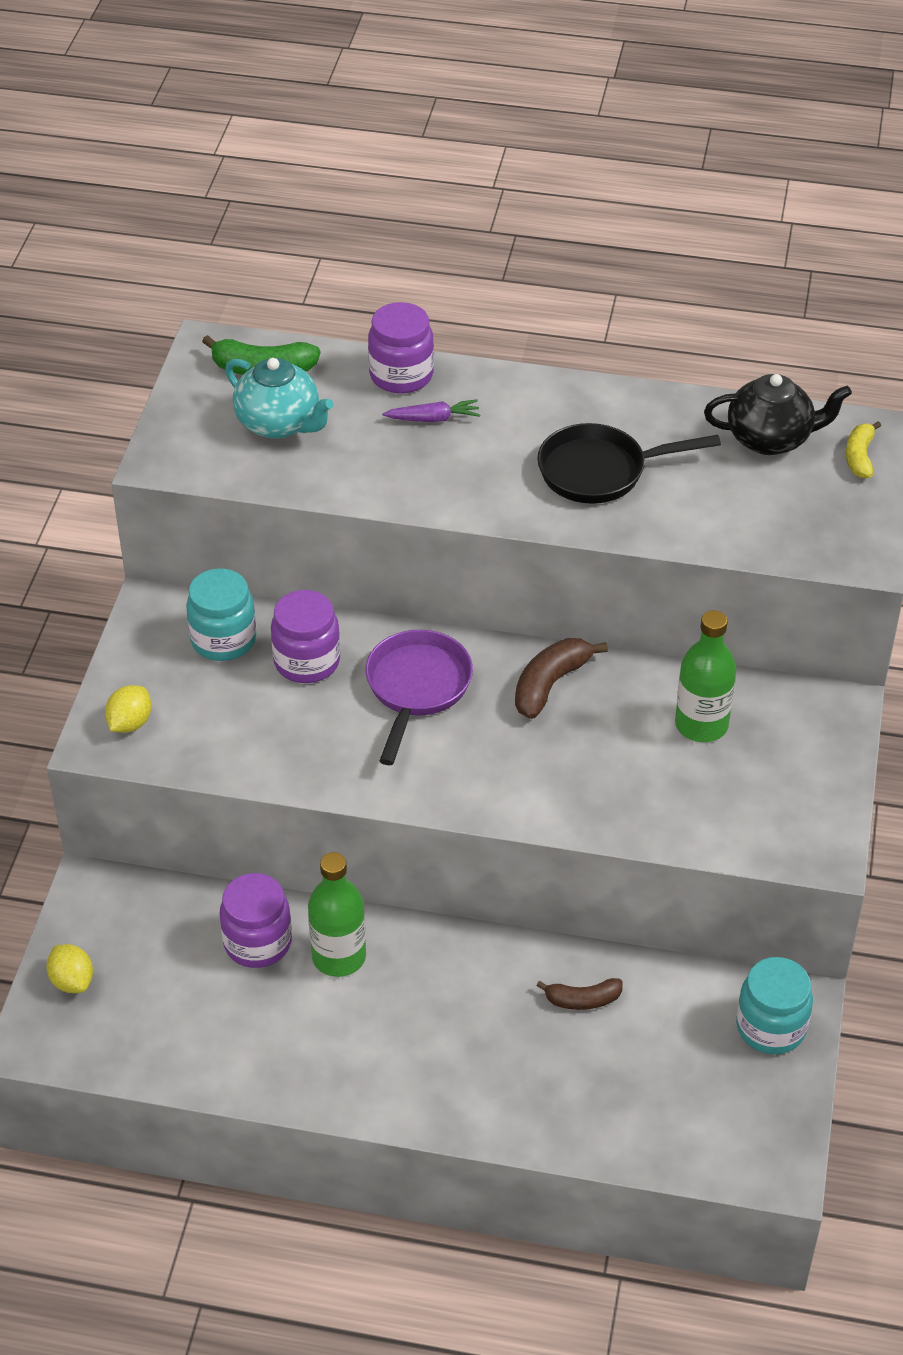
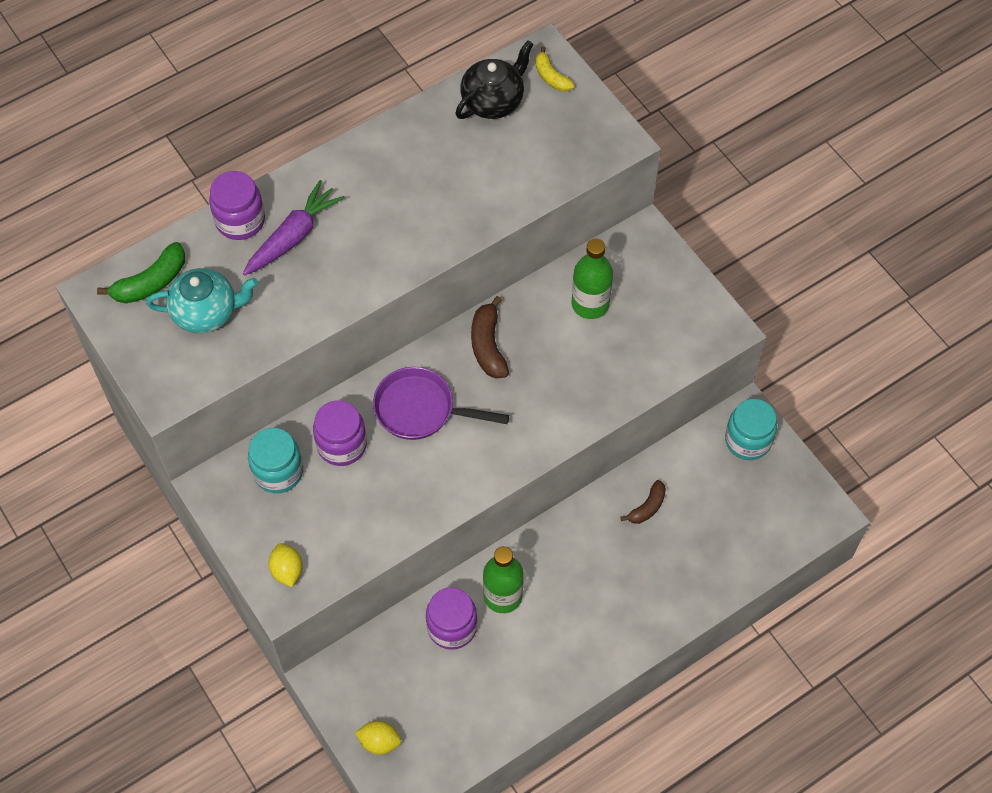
camera: 45 degrees left, 15 degrees up
purple pan [365,630,473,765] -> purple pan turned 45 degrees counterclockwise [373,367,509,440]
purple carrot [382,399,480,422] -> purple carrot [243,180,345,275], size x1.74
black pan [537,423,721,504] -> none

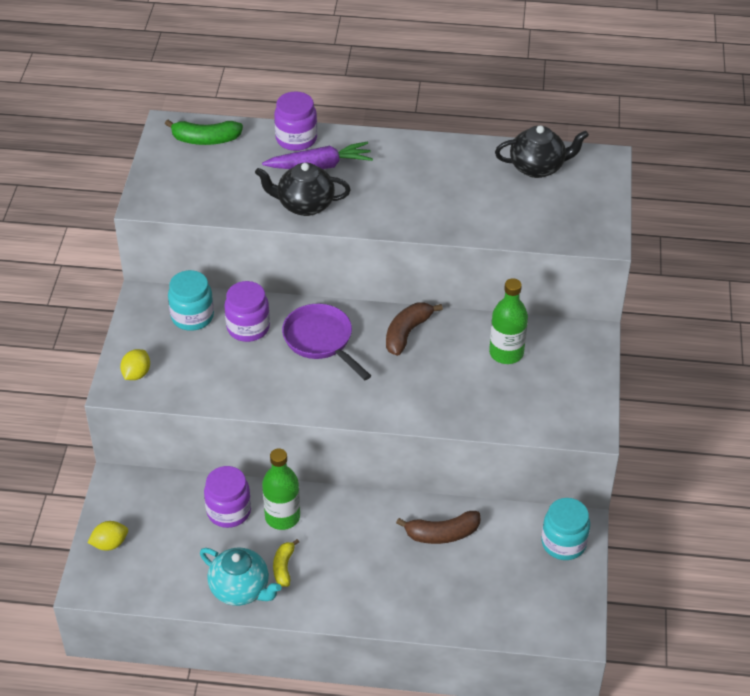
camera: 40 degrees right, 15 degrees down
turquoise teapot [146,268,258,333] -> turquoise teapot moved to [200,548,282,606]
yellow lemon [355,721,401,754] -> yellow lemon turned 75 degrees counterclockwise [87,521,128,551]
yellow banana [535,47,575,92] -> yellow banana moved to [273,539,299,587]
brown banana [621,480,666,524] -> brown banana [396,511,480,544], size x1.52
none -> black teapot [255,163,351,216]

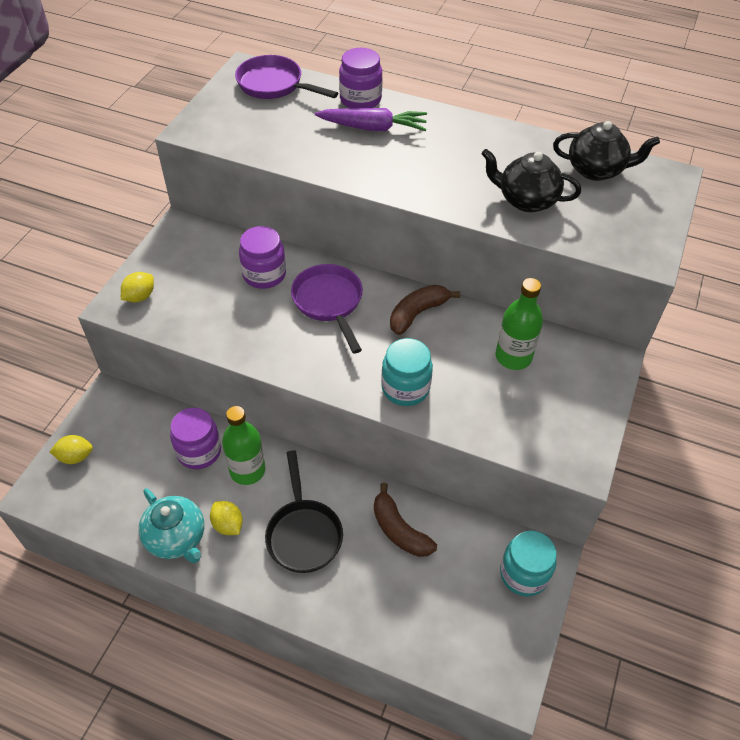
camera: 15 degrees right, 5 degrees up
green banana [165,120,243,145] -> purple pan [235,55,338,99]
turquoise jar [168,270,214,331] -> turquoise jar moved to [381,338,433,406]
black teapot [255,163,351,216] -> black teapot moved to [482,149,581,212]
yellow banana [273,539,299,587] -> yellow lemon [210,501,243,535]
brown banana [396,511,480,544] -> brown banana turned 45 degrees clockwise [374,483,437,557]
none -> black pan [265,450,343,573]

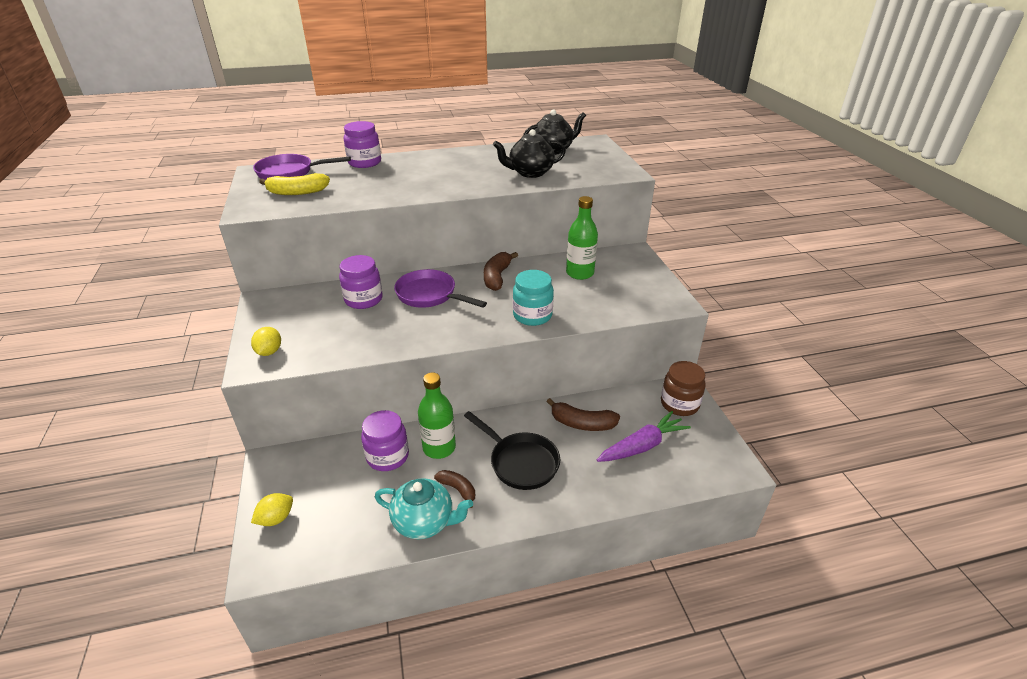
camera: 35 degrees left, 15 degrees down
yellow lemon [210,501,243,535] -> brown banana [434,470,475,508]
purple carrot [315,108,427,131] -> purple carrot moved to [597,411,691,462]
turquoise jar [500,531,557,597] -> brown jar [661,361,706,416]
none -> yellow banana [259,173,330,195]

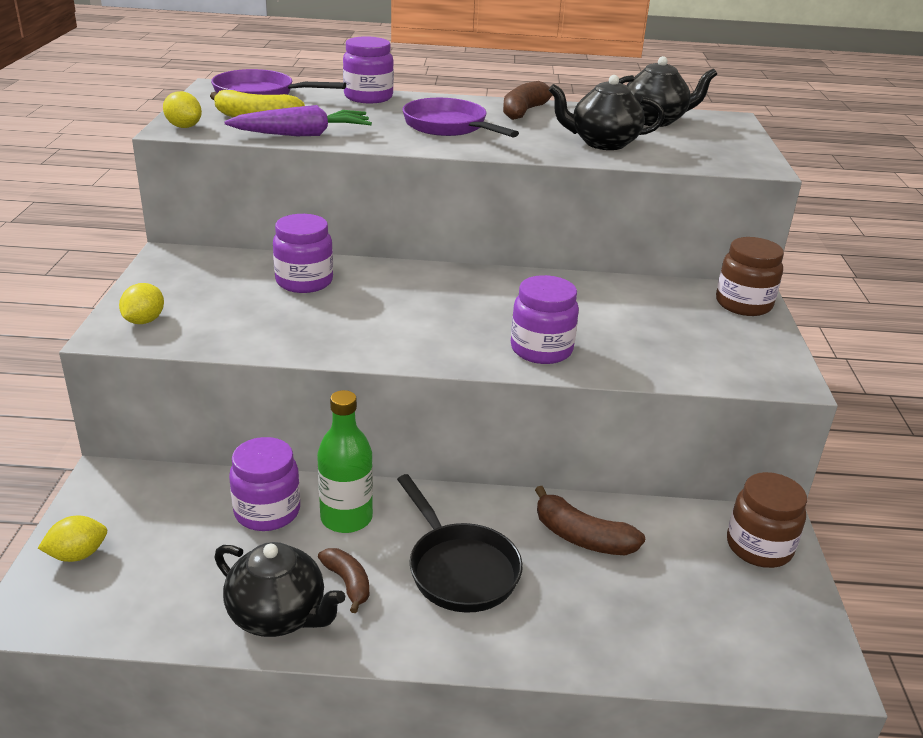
camera: 15 degrees right, 5 degrees down
turquoise teapot [375,478,473,539] -> black teapot [214,542,345,637]
purple pan [394,269,487,308] -> purple pan moved to [403,98,519,138]
brown banana [484,252,518,291] -> brown banana moved to [503,81,553,120]
turquoise jar [513,270,554,326] -> purple jar [511,275,579,364]
green bottle [566,196,598,280] -> none
purple carrot [597,411,691,462] -> purple carrot moved to [224,105,372,136]
none -> yellow lemon [163,91,202,128]
none -> brown jar [716,237,784,316]

